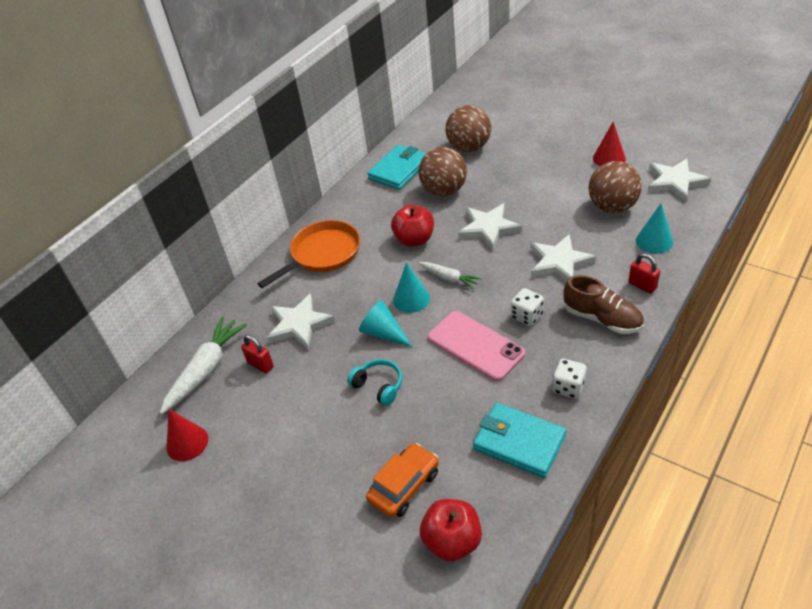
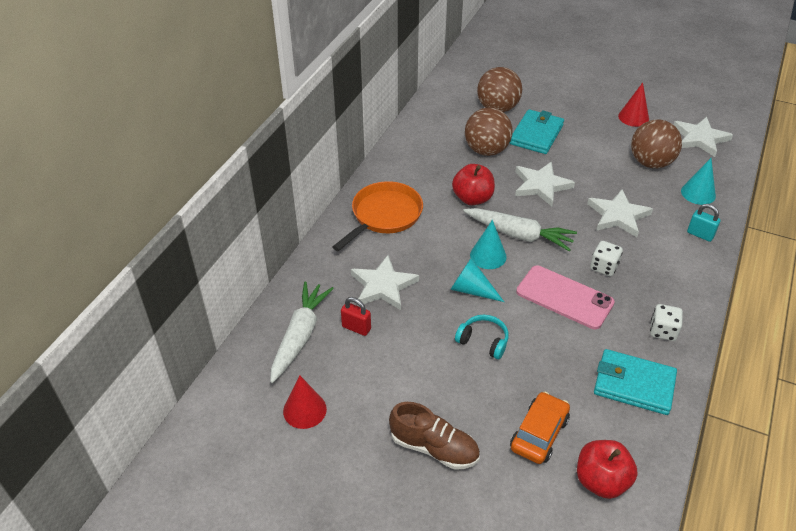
camera: 15 degrees left, 0 degrees up
turquoise wallet [367,145,426,190] -> turquoise wallet moved to [510,109,564,154]
white carrot [419,262,481,290] -> white carrot [463,208,577,251], size x1.73
brown shoe [563,275,644,334] -> brown shoe moved to [389,402,480,470]
red padlock [628,253,660,294] -> turquoise padlock [687,204,721,242]

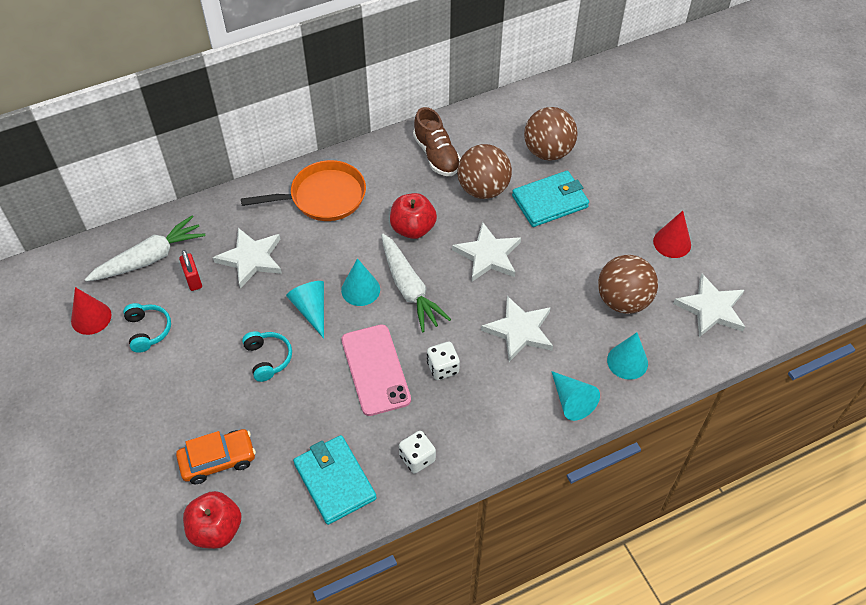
camera: 40 degrees right, 10 degrees up
brown shoe [389,402,480,470] -> brown shoe moved to [413,107,461,176]
turquoise padlock [687,204,721,242] -> turquoise cone [551,371,600,421]
none -> turquoise headphones [123,303,171,353]

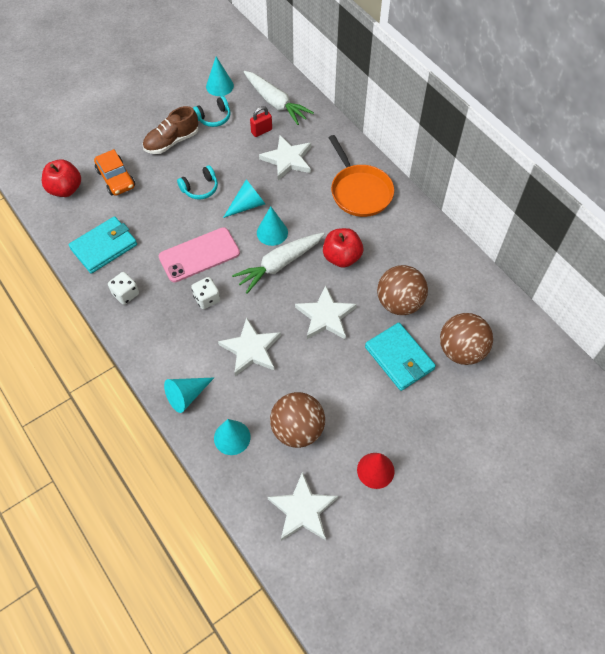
camera: 80 degrees right, 5 degrees up
red cone [71,287,111,335] -> turquoise cone [206,57,234,96]
brown shoe [413,107,461,176] -> brown shoe moved to [143,106,198,154]

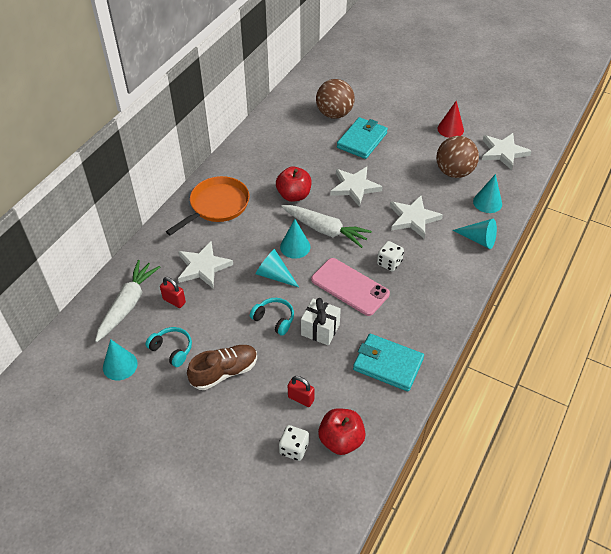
camera: 115 degrees left, 10 degrees down
orange car [94,149,135,196] -> red padlock [288,376,315,407]
white dice [108,272,139,305] -> white dice moved to [279,425,309,461]
brown shoe [143,106,198,154] -> brown shoe turned 60 degrees counterclockwise [187,345,257,390]
brown ball [377,265,428,315] -> none
none -> white gift [301,298,341,346]

